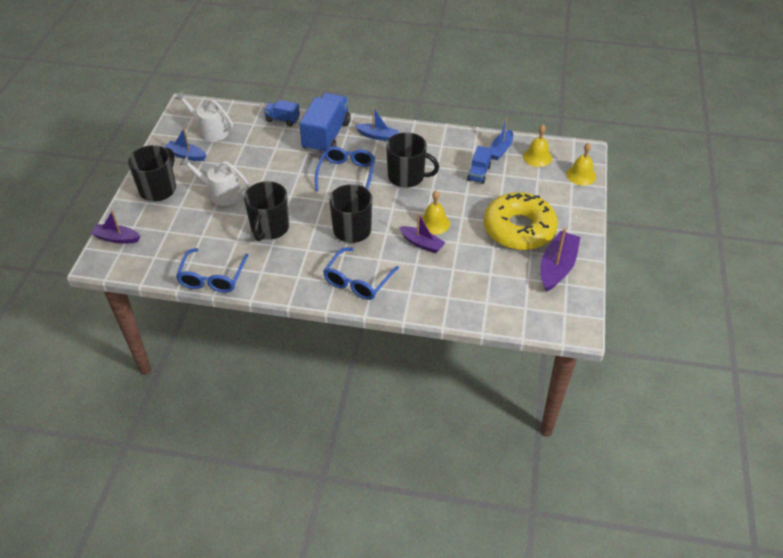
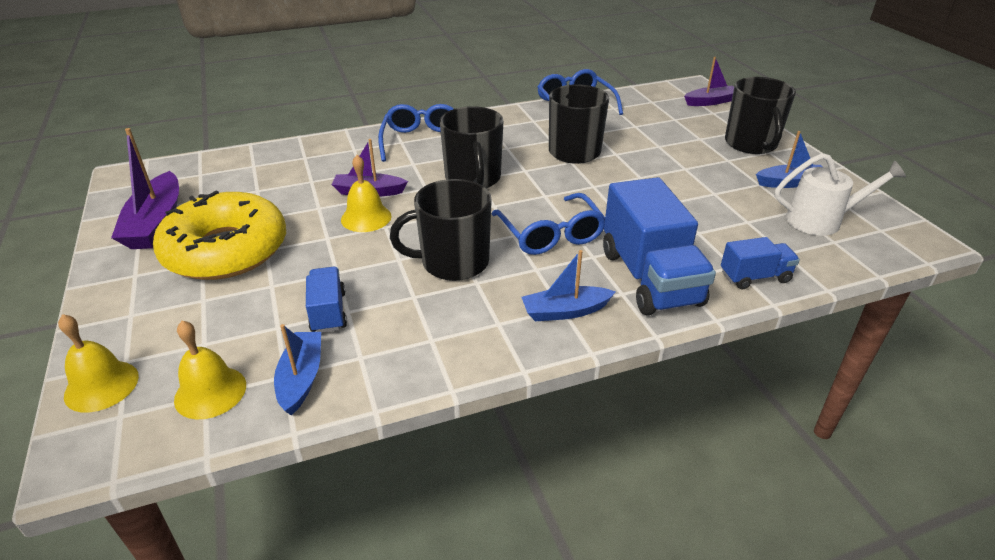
camera: 150 degrees right, 10 degrees down
white watering can [180,156,249,206] -> none

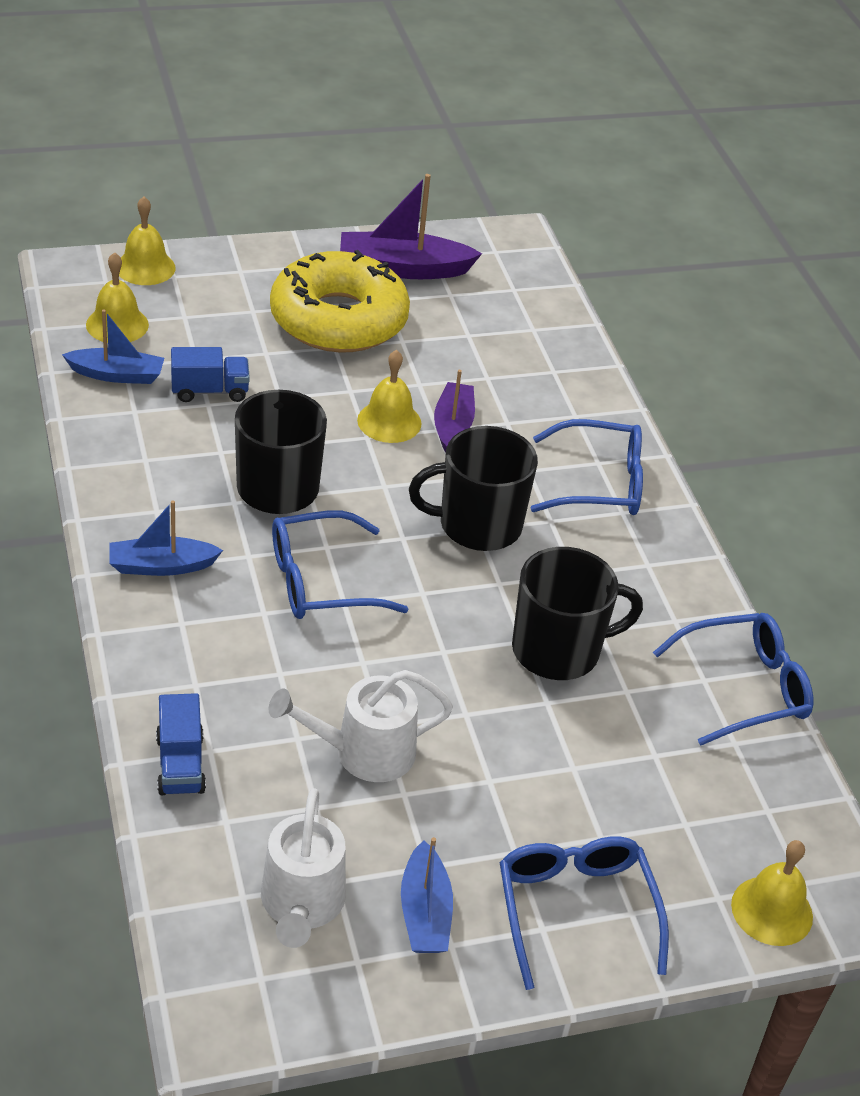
camera: 90 degrees right, 5 degrees up
blue boat [522,250,616,321] -> blue boat turned 90 degrees counterclockwise [109,500,223,576]
blue truck [603,177,716,316] -> none
purple boat [684,57,734,106] -> yellow bell [731,840,813,946]
black mug [725,77,796,154] -> blue glasses [499,836,669,990]
none -> white watering can [269,670,453,782]

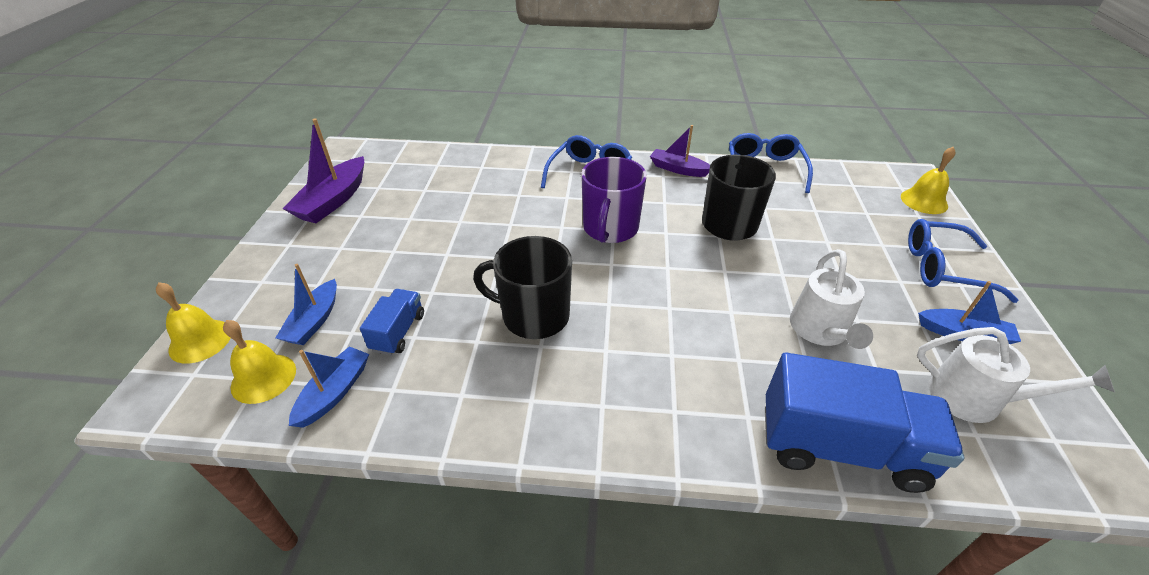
camera: 65 degrees left, 0 degrees up
blue boat [109,500,223,576] -> blue boat moved to [275,264,337,345]
blue truck [156,693,206,795] -> blue truck [765,353,964,493], size x1.96
yellow donut [270,250,410,353] -> none
blue glasses [272,510,408,619] -> none
yellow bell [357,350,422,443] -> none
black mug [409,426,538,551] -> purple mug [581,157,647,243]
purple boat [434,370,475,452] -> purple boat moved to [650,125,710,177]

